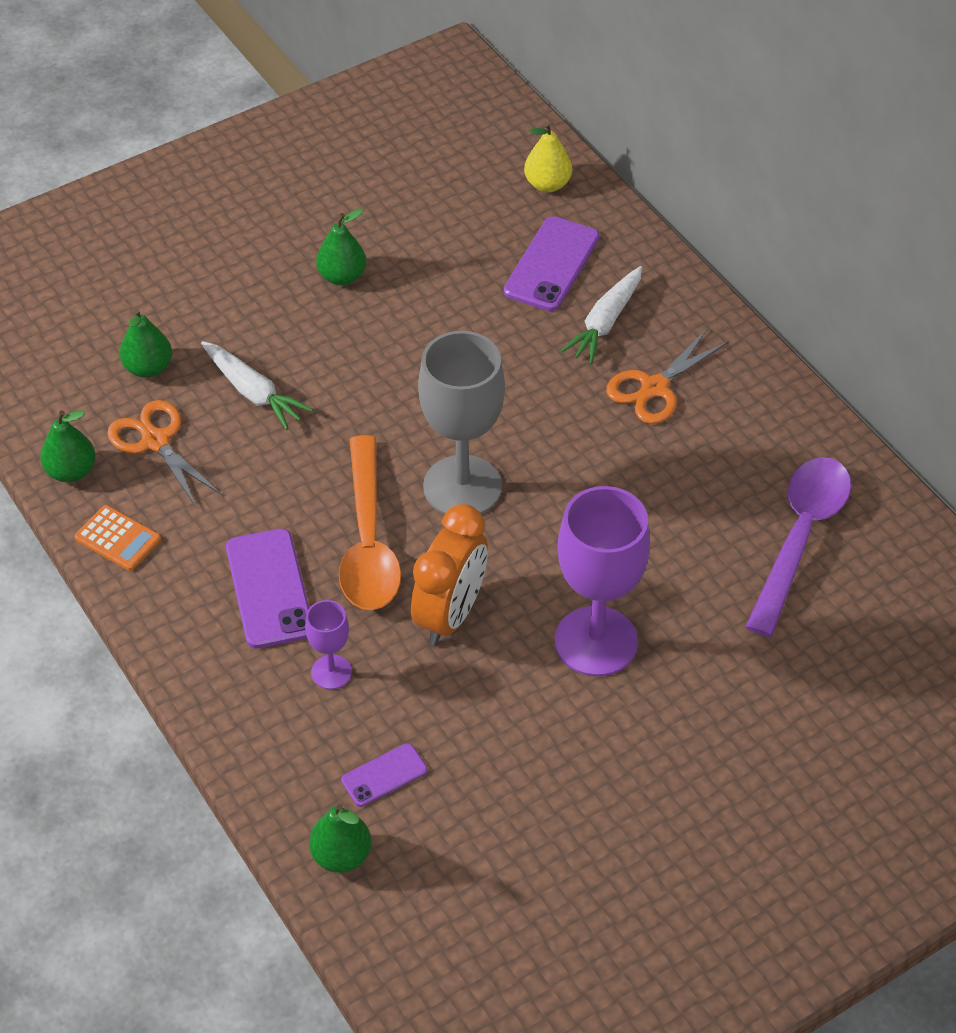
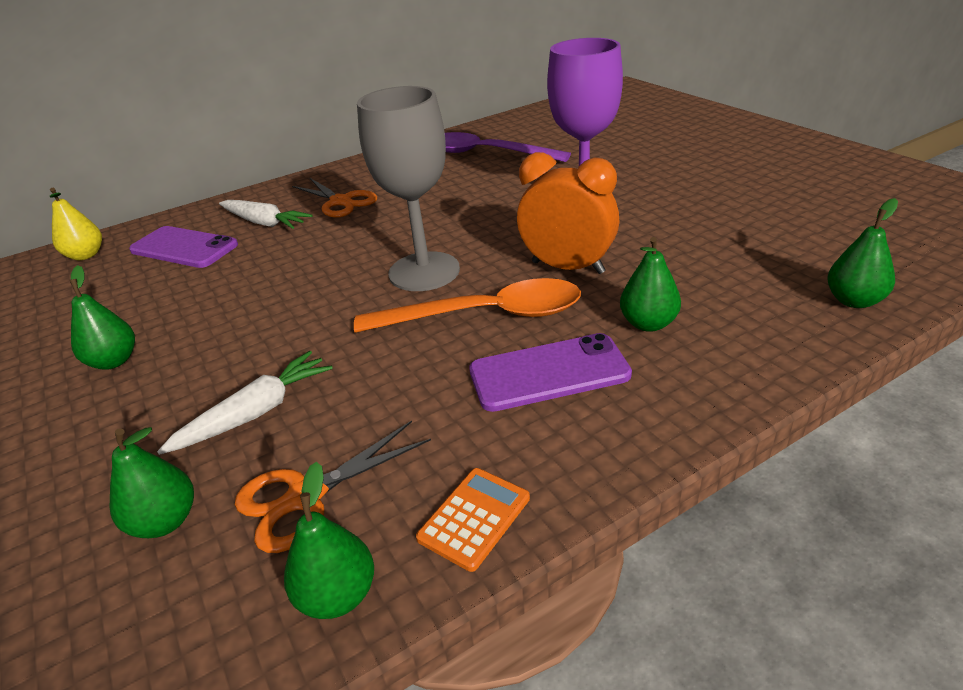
camera: 85 degrees left, 15 degrees down
purple goblet [305,600,352,689] -> green pear [620,237,681,332]
purple phone [341,743,427,807] -> none

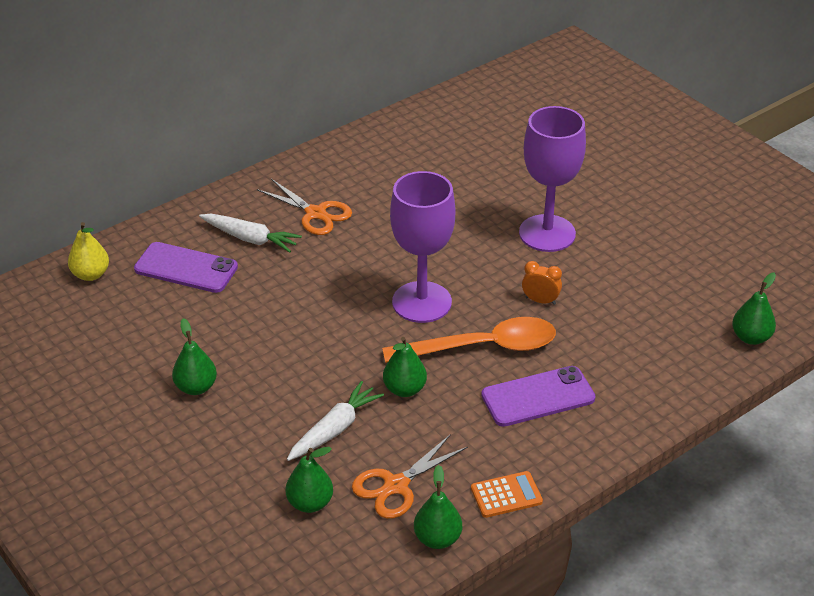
camera: 10 degrees left, 5 degrees up
grey goblet [357,86,460,291] -> purple goblet [390,171,455,323]
orange calculator [416,468,530,572] -> orange calculator turned 45 degrees clockwise [471,471,543,518]
purple spoon [445,132,571,162] -> none
orange clock [517,152,619,274] -> orange clock [522,261,562,305], size x0.50
green pear [620,237,681,332] -> green pear moved to [383,337,427,397]

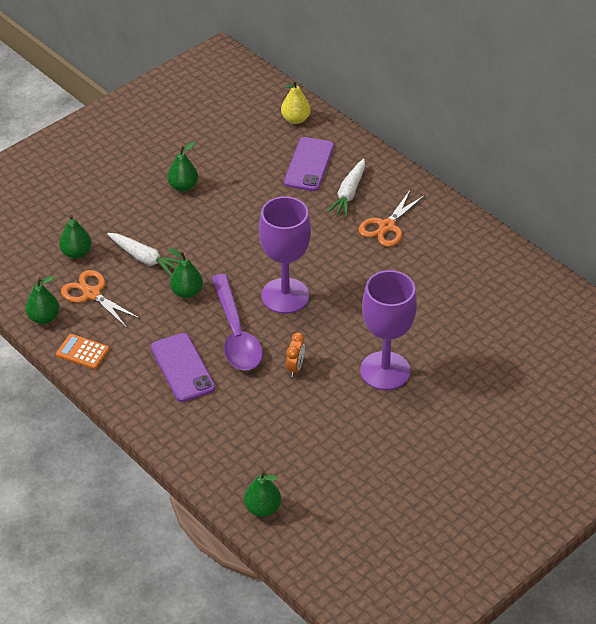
camera: 85 degrees right, 5 degrees up
orange spoon [382,317,556,363] -> purple spoon [211,274,263,370]
orange calculator [471,471,543,518] -> orange calculator turned 135 degrees clockwise [56,334,110,369]

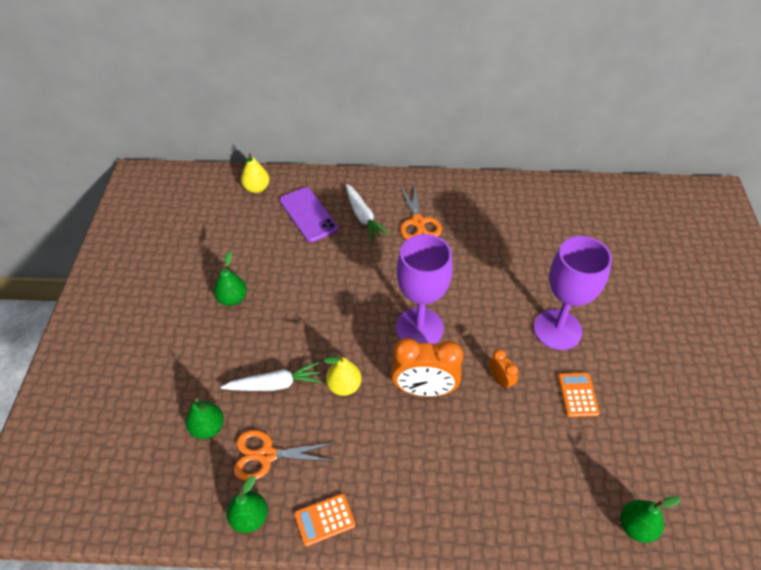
camera: 45 degrees left, 5 degrees up
purple phone [151,333,215,402] -> none
green pear [168,247,203,298] -> yellow pear [324,354,362,396]
purple spoon [211,274,263,370] -> orange clock [391,338,463,397]
none -> orange calculator [558,373,600,417]

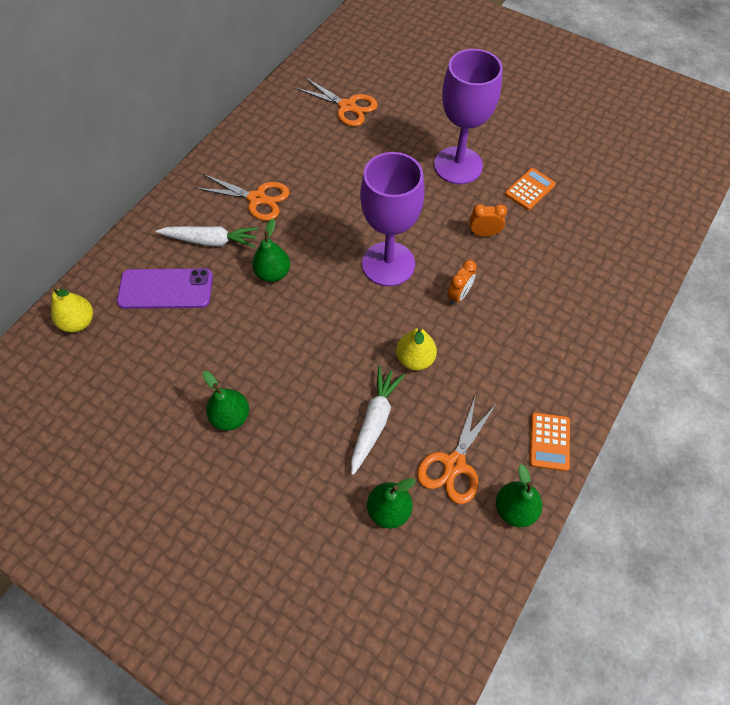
camera: 60 degrees left, 10 degrees up
orange clock [391,338,463,397] -> orange clock [447,260,477,305], size x0.50
orange calculator [558,373,600,417] -> orange calculator turned 105 degrees clockwise [505,168,556,210]
green pear [621,496,681,543] -> green pear moved to [252,219,290,282]
none -> orange scissors [295,77,378,126]

